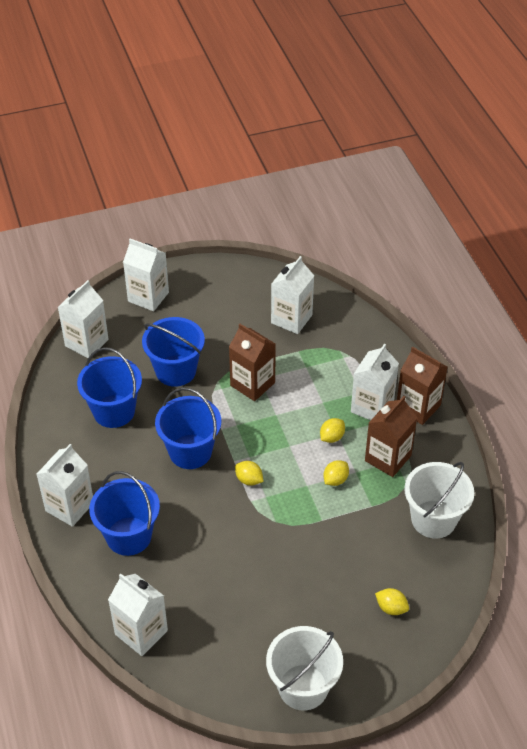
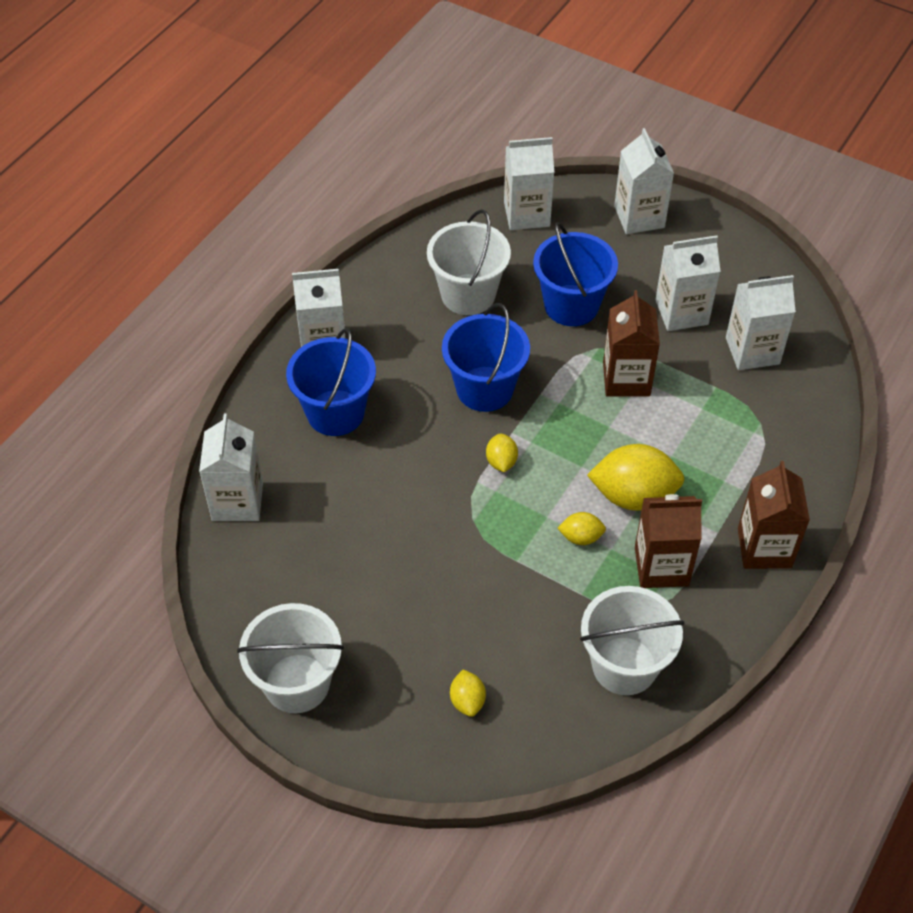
camera: 50 degrees right, 5 degrees up
blue bucket [77,347,142,428] -> white bucket [427,209,511,315]
yellow lemon [320,418,345,443] -> yellow lemon [587,444,685,511], size x2.02
white carton [351,344,399,420] -> white carton moved to [655,235,721,331]

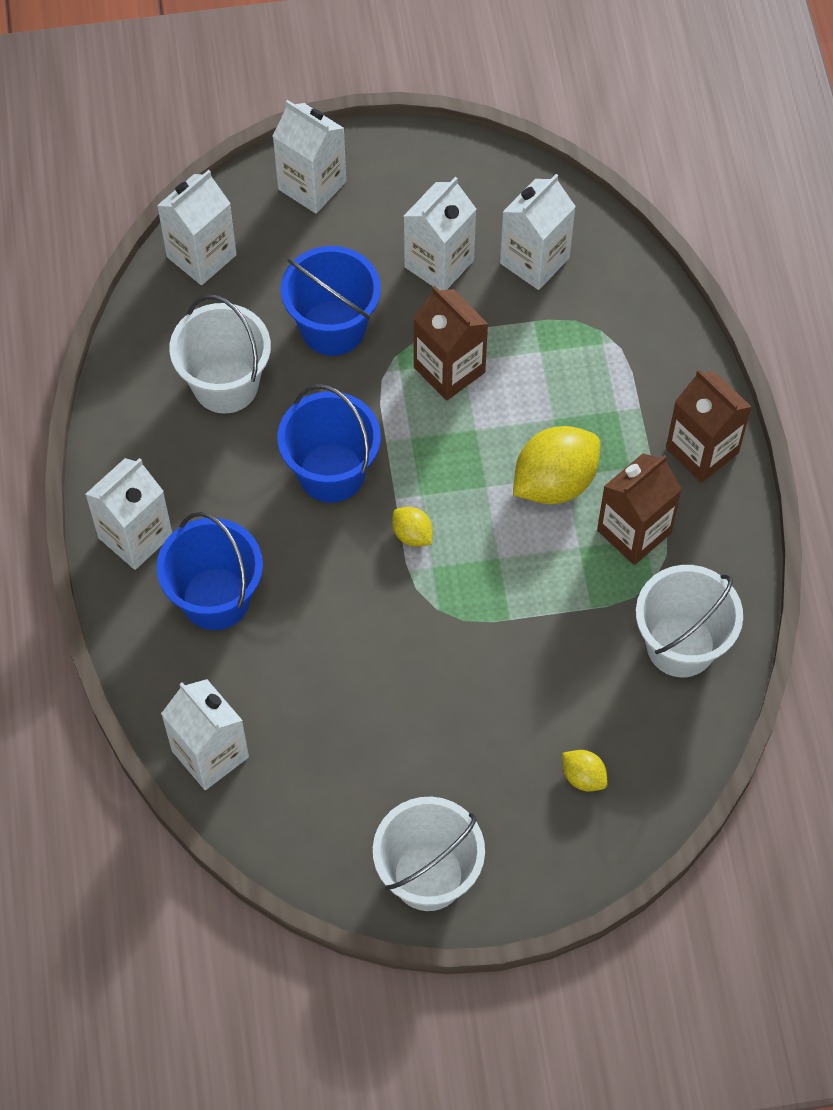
camera: 40 degrees left, 10 degrees up
yellow lemon [557,512,606,545] -> none

